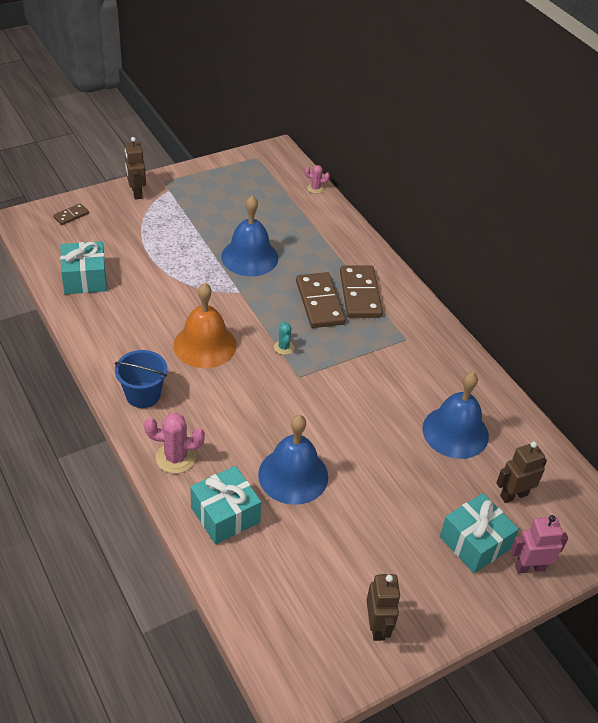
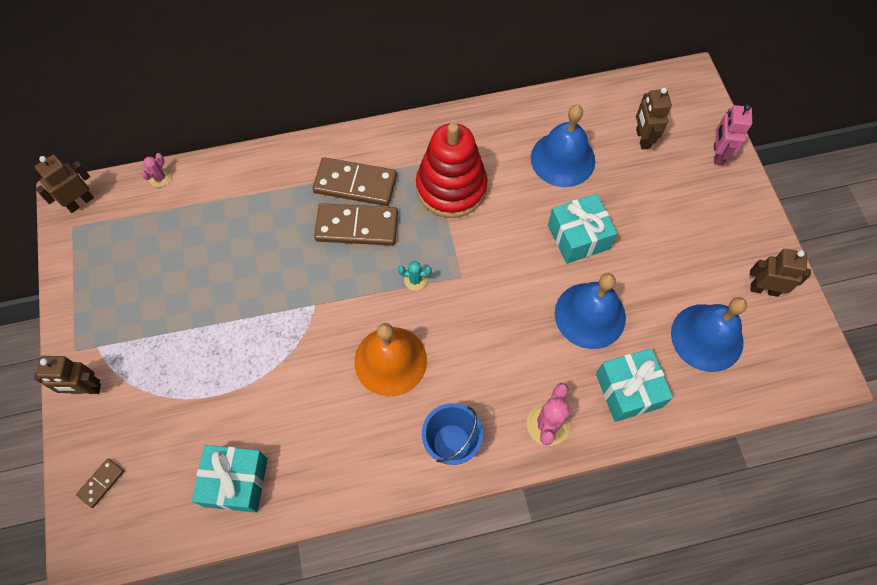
camera: 70 degrees left, 20 degrees up
brown domino [53,203,89,225] -> brown domino turned 60 degrees clockwise [76,458,124,508]
blue bell [221,196,278,276] -> blue bell moved to [671,297,747,372]
turquoise gift [440,493,519,573] -> turquoise gift moved to [548,194,617,264]
none -> brown robot [35,154,94,213]
none -> red stacking toy [416,123,488,218]

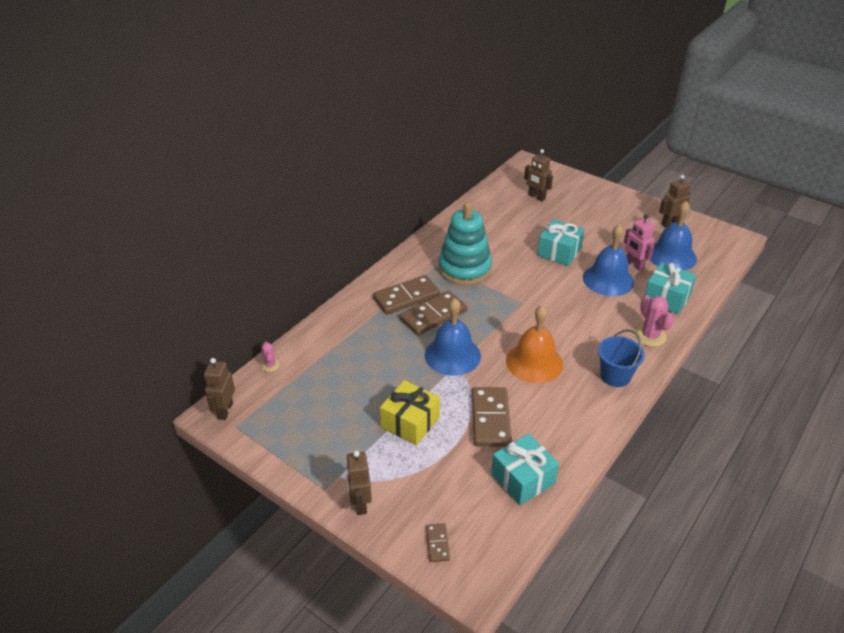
camera: 40 degrees left, 25 degrees down
brown robot [34,356,101,394] -> brown robot turned 120 degrees clockwise [346,451,372,515]
turquoise cactus [398,261,432,290] -> none
red stacking toy [416,123,488,218] -> turquoise stacking toy [438,202,492,285]
blue bell [531,105,595,187] -> blue bell moved to [425,298,481,376]
pink robot [714,104,752,165] -> pink robot moved to [624,214,655,271]
none -> yellow gift [380,380,440,445]
none -> brown domino [472,387,512,447]

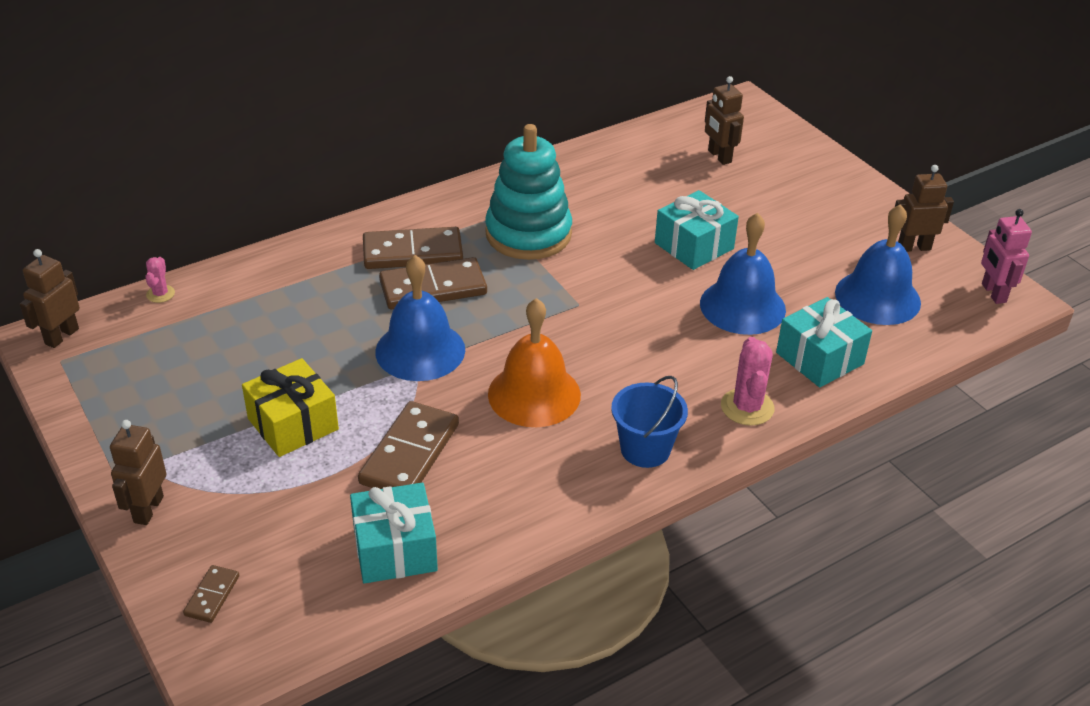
camera: 20 degrees right, 0 degrees up
pink robot [624,214,655,271] -> pink robot moved to [981,209,1032,304]

